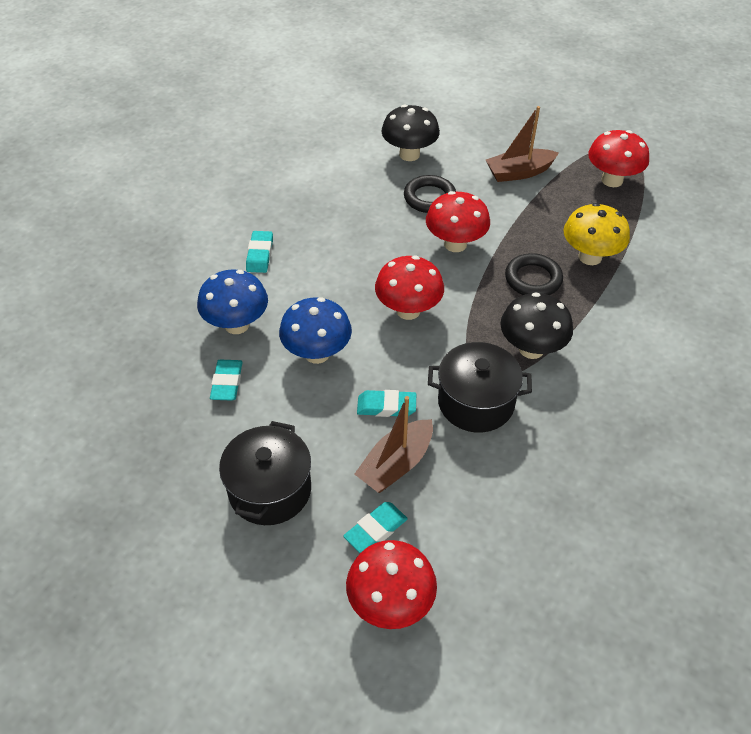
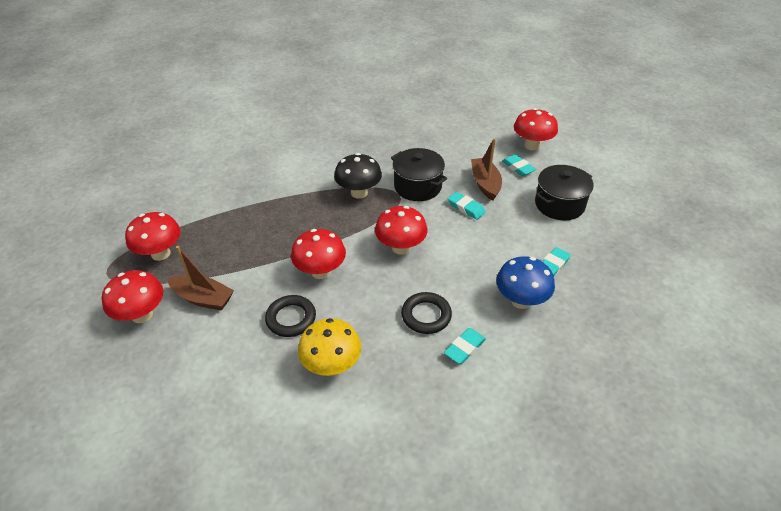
camera: 140 degrees left, 5 degrees down
blue mushroom [279,297,352,364] -> none
turquoise eraser [343,502,408,553] -> turquoise eraser turned 60 degrees clockwise [502,154,536,176]
brown boat [354,396,433,493] -> brown boat turned 90 degrees counterclockwise [471,138,502,201]
black mushroom [382,104,440,161] -> none
black ring [505,253,563,295] -> black ring moved to [401,292,452,334]
yellow mushroom [564,203,630,265] -> yellow mushroom moved to [298,318,362,376]
none -> red mushroom [102,270,163,323]

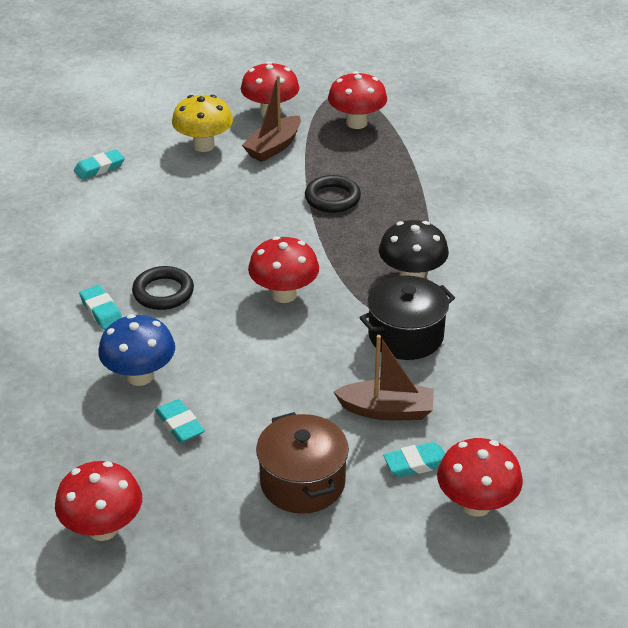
camera: 105 degrees right, 5 degrees down
black ring [265,295,316,337] -> black ring moved to [305,175,361,213]
red mushroom [291,229,346,279] -> red mushroom moved to [55,461,142,541]
yellow mushroom [298,318,362,376] -> yellow mushroom moved to [172,95,233,152]
turquoise eraser [448,192,486,220] -> turquoise eraser moved to [74,149,125,180]
black pot [535,165,593,220] -> brown pot [256,412,349,514]

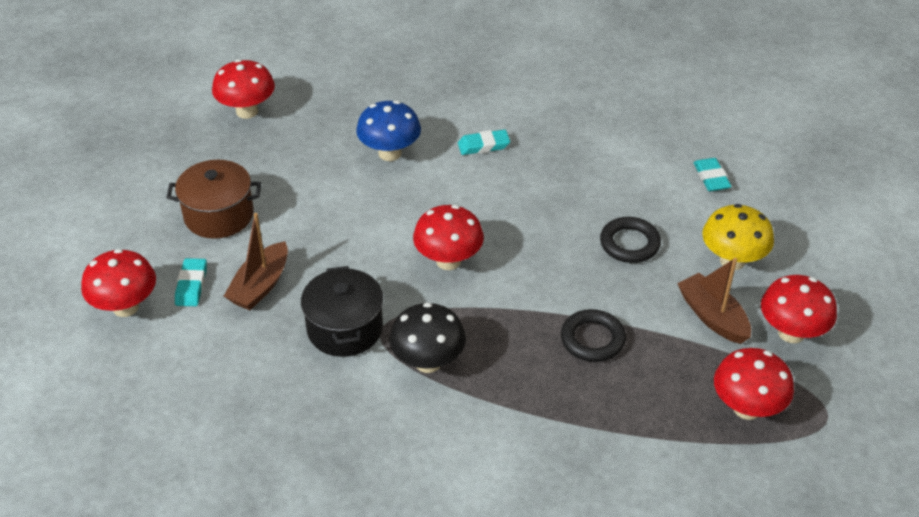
camera: 110 degrees right, 5 degrees up
black ring [132,266,194,310] -> black ring moved to [600,217,661,263]
turquoise eraser [155,399,205,443] -> none

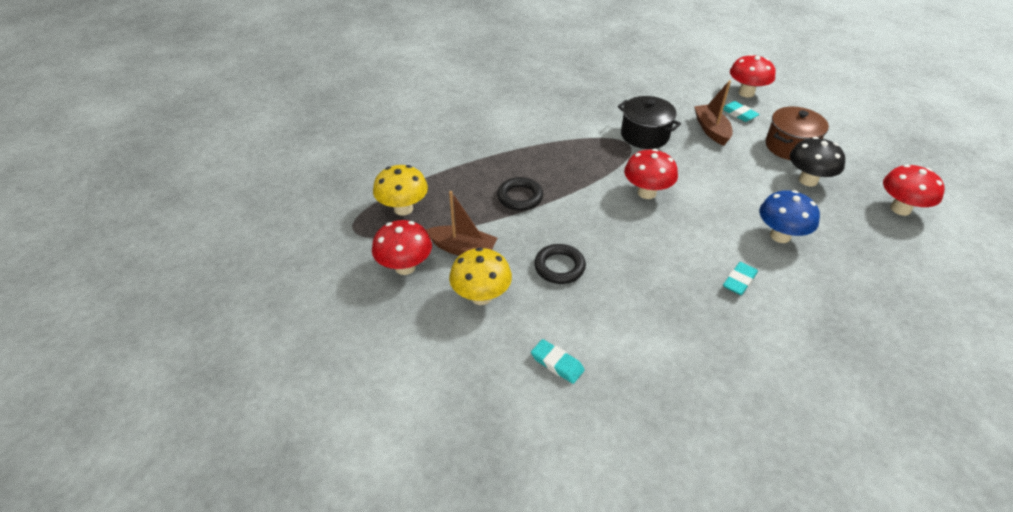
camera: 140 degrees right, 0 degrees up
black mushroom [389,303,466,373] -> black mushroom moved to [790,137,845,186]
red mushroom [714,348,794,420] -> yellow mushroom [373,165,428,215]

